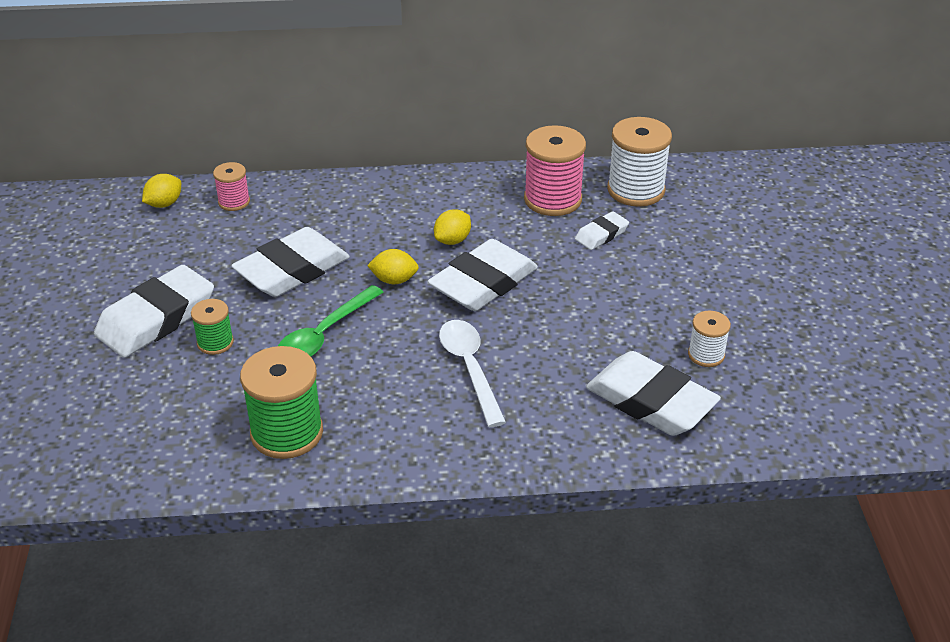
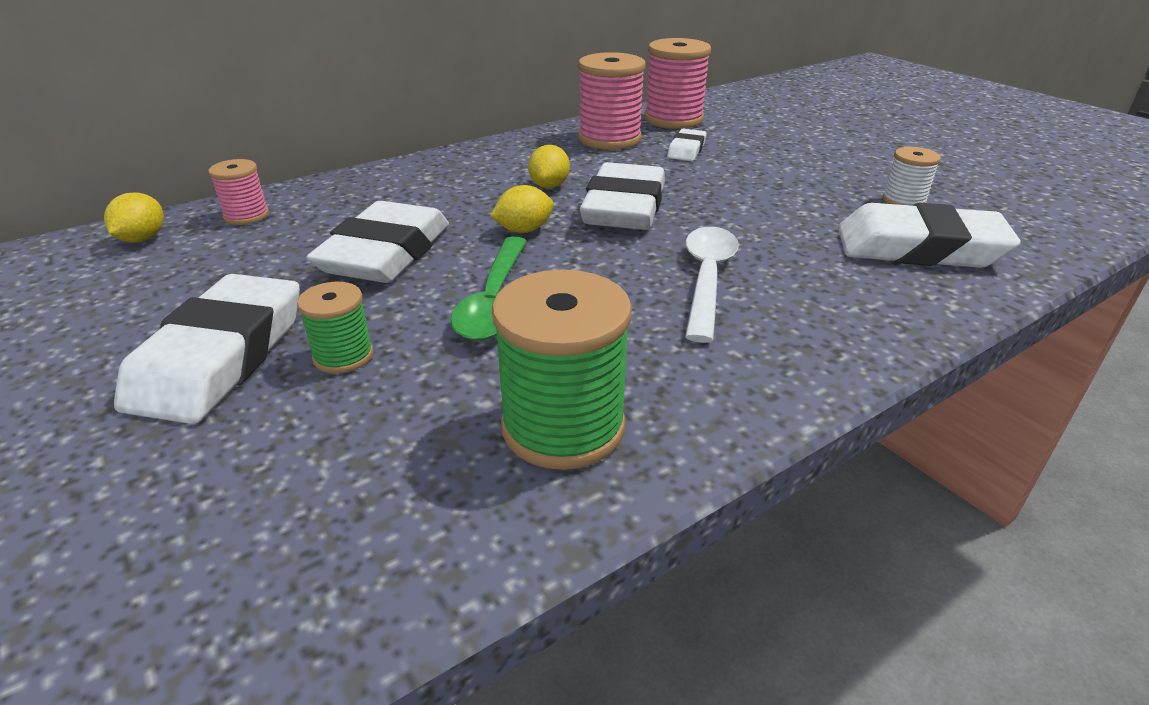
camera: 30 degrees left, 5 degrees down
white spoon [439,320,506,427] -> white spoon turned 60 degrees clockwise [685,227,739,343]
white spool [607,117,672,207] -> pink spool [644,38,711,129]

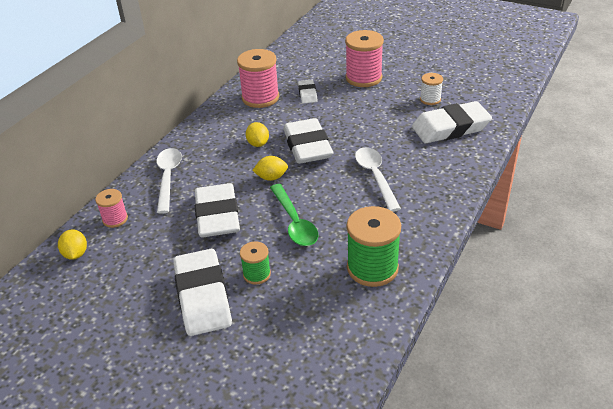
camera: 25 degrees left, 5 degrees up
yellow lemon [490,185,554,233] -> yellow lemon turned 45 degrees clockwise [252,156,288,181]
pink spool [644,38,711,129] -> pink spool moved to [345,30,384,87]
none -> white spoon [156,148,182,214]

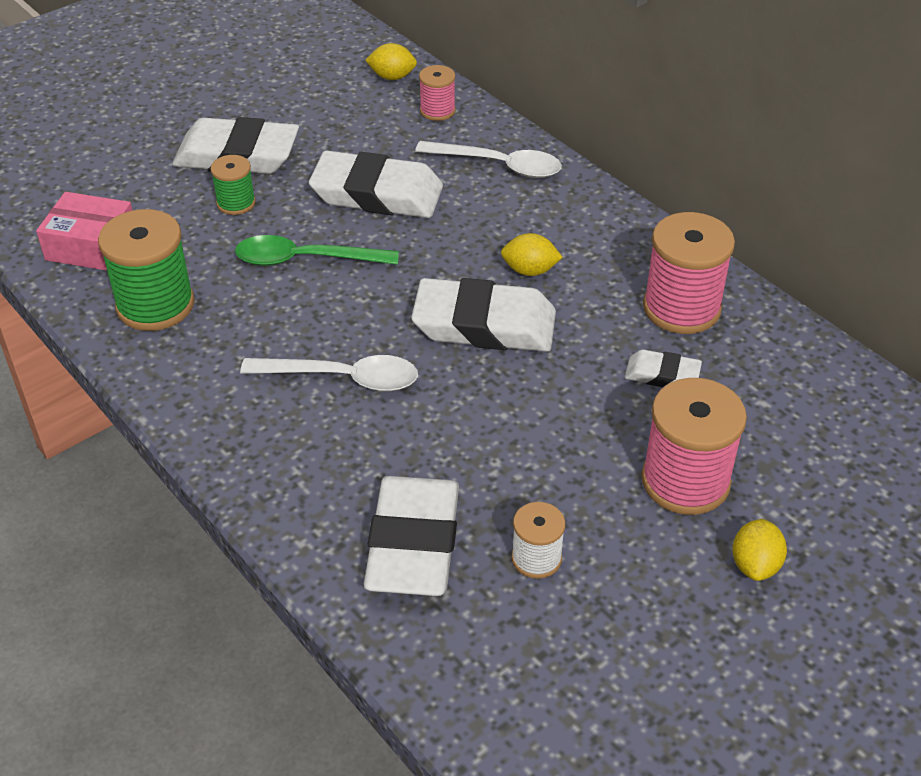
camera: 110 degrees right, 5 degrees up
yellow lemon [252,156,288,181] -> yellow lemon moved to [732,519,787,581]
none -> pink box [36,192,133,271]

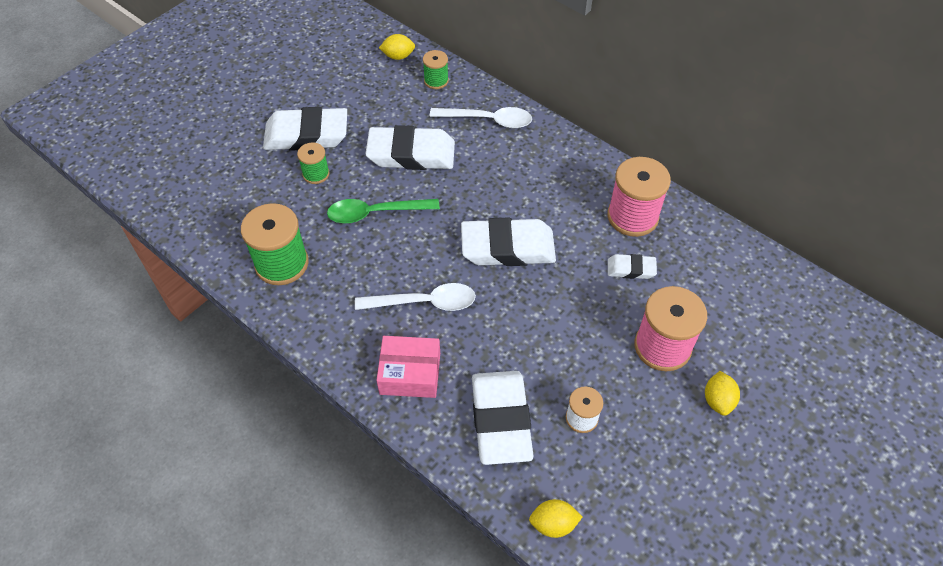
camera: 10 degrees left, 10 degrees up
pink box [36,192,133,271] -> pink box moved to [376,336,440,398]
pink spool [419,65,455,121] -> green spool [423,50,449,89]
yellow lemon [501,233,563,276] -> yellow lemon moved to [529,499,582,538]

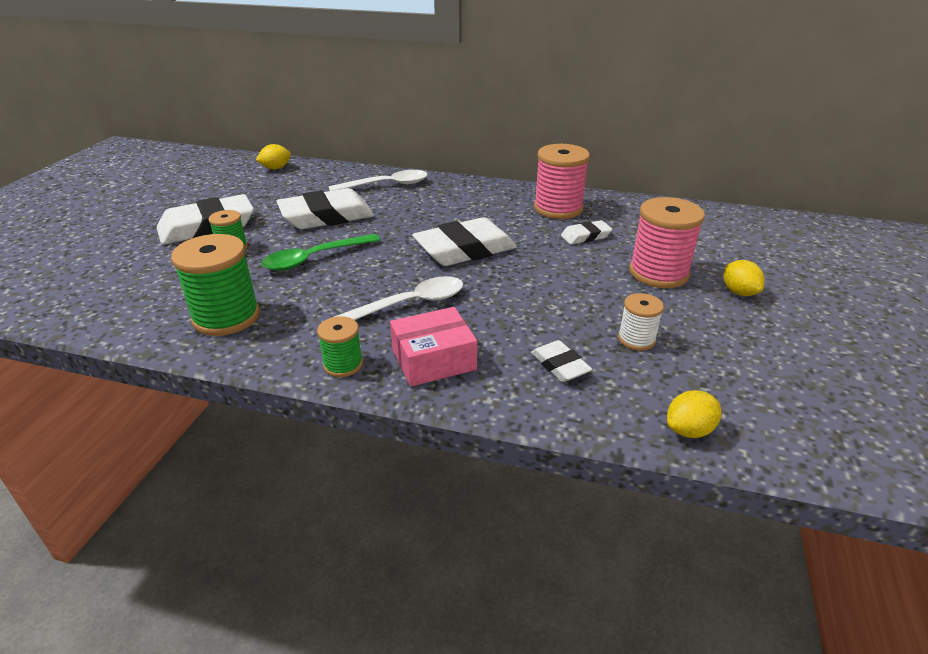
camera: 25 degrees left, 20 degrees down
green spool [423,50,449,89] -> green spool moved to [317,316,363,377]
white eraser [472,371,534,465] -> white eraser [531,340,592,382], size x0.50

